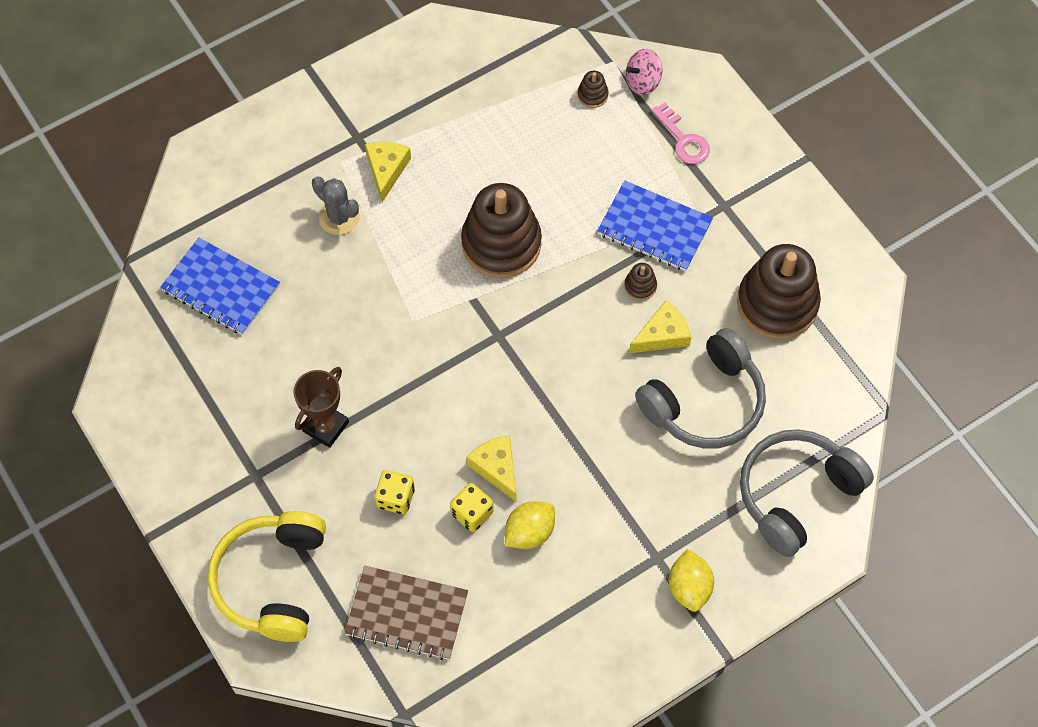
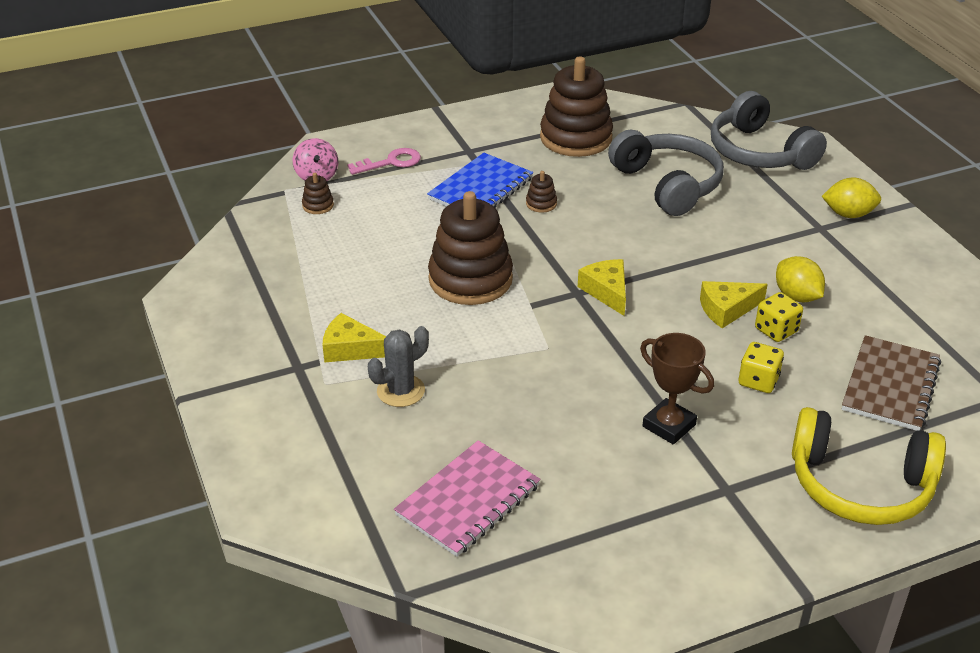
camera: 80 degrees left, 25 degrees down
blue notebook [160,238,280,335] -> pink notebook [394,440,540,557]
yellow cheese [629,301,691,353] -> yellow cheese moved to [578,259,626,316]

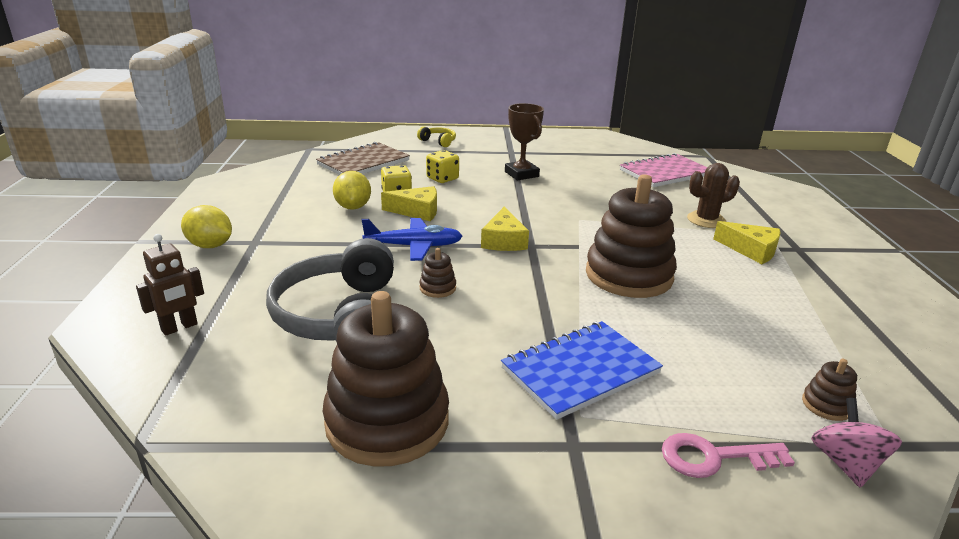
camera: 160 degrees left, 10 degrees down
grey cactus [368,326,429,407] -> brown cactus [687,163,740,228]
brown stacking toy [526,171,557,213] -> brown stacking toy moved to [420,248,456,298]
grey headphones [711,91,827,170] -> brown robot [136,234,204,336]
yellow headphones [792,407,946,525] -> yellow headphones [417,126,456,147], size x0.44
none -> blue plane [361,218,463,261]

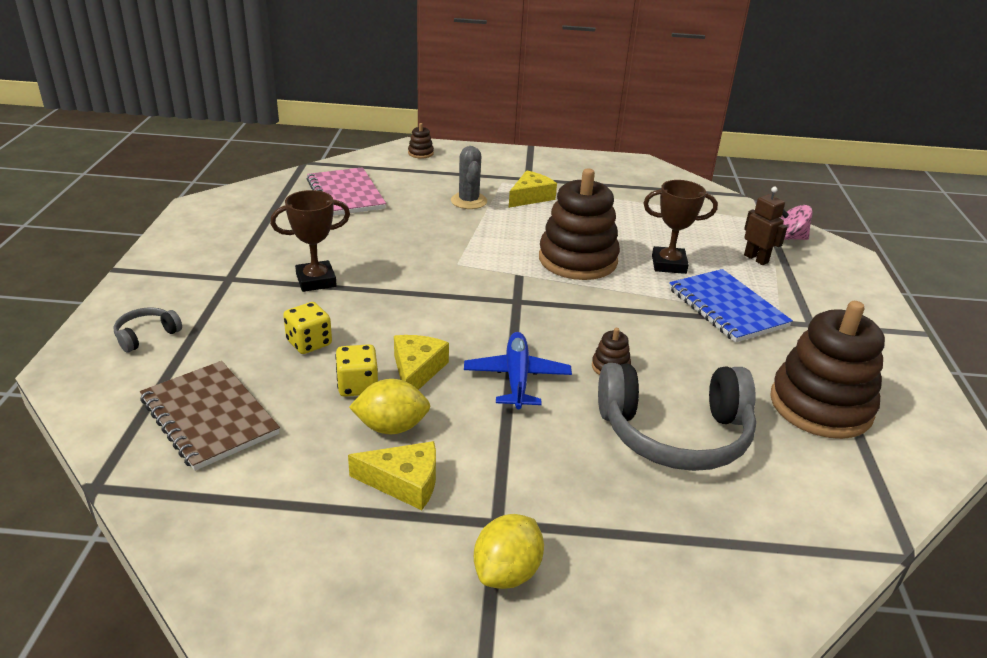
camera: 85 degrees left, 5 degrees up
brown robot [136,234,204,336] -> brown robot moved to [744,187,787,265]
yellow headphones [417,126,456,147] -> grey headphones [113,307,182,353]
yellow cheese [481,206,529,251] -> yellow cheese moved to [348,441,436,510]
pink key [662,433,795,478] -> none
brown cactus [687,163,740,228] -> grey cactus [451,146,487,209]
brown stacking toy [802,359,857,421] -> brown stacking toy moved to [408,123,434,159]
none -> brown trophy [643,180,718,274]

